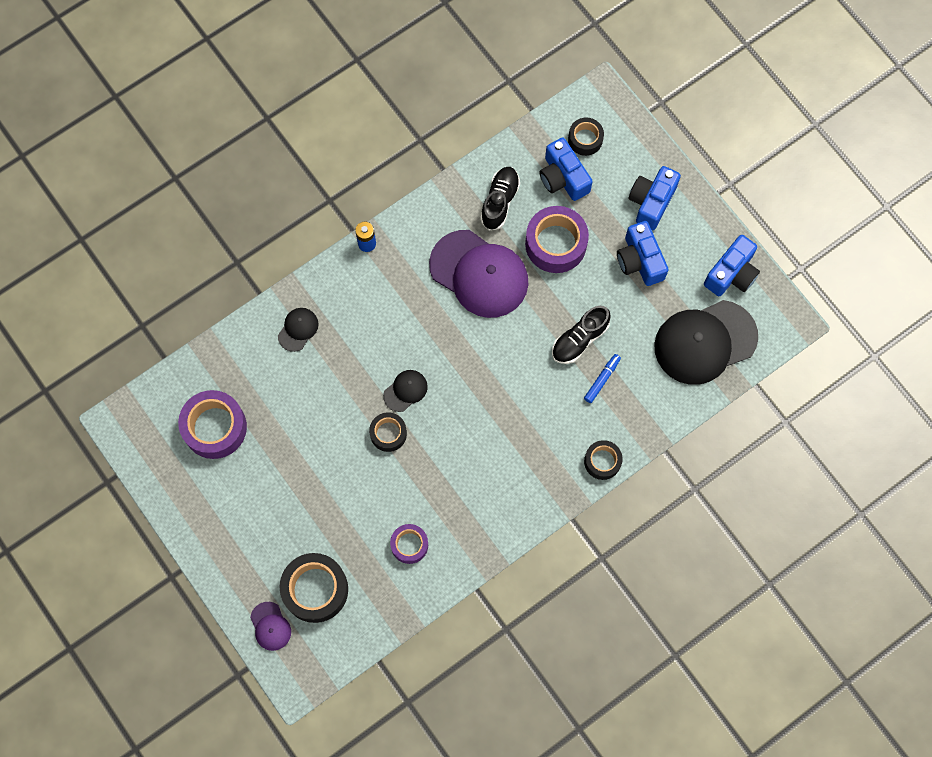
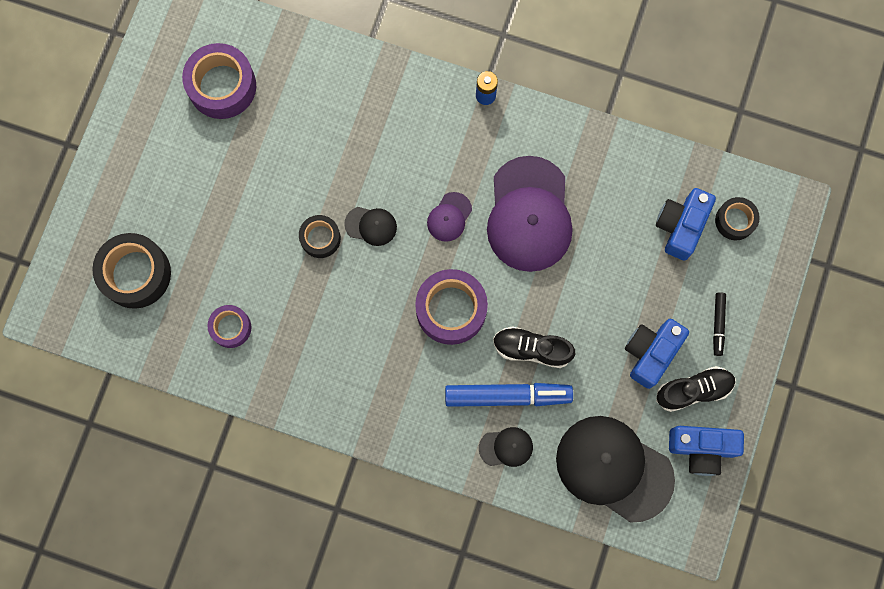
camera: 55 degrees right, 5 degrees up
purple cap [250,602,291,651] -> purple cap moved to [427,192,472,242]
black cap [278,308,319,352] -> black cap moved to [479,427,533,467]
black shoe [480,167,520,231] -> black shoe moved to [656,366,736,412]
purple tape [525,206,589,273] -> purple tape moved to [415,269,488,345]
blue marker [584,354,621,403] -> blue marker [445,383,573,407], size x1.98
black tape [584,440,623,480] -> none
blue camera [629,166,681,230] -> black marker [713,292,726,356]

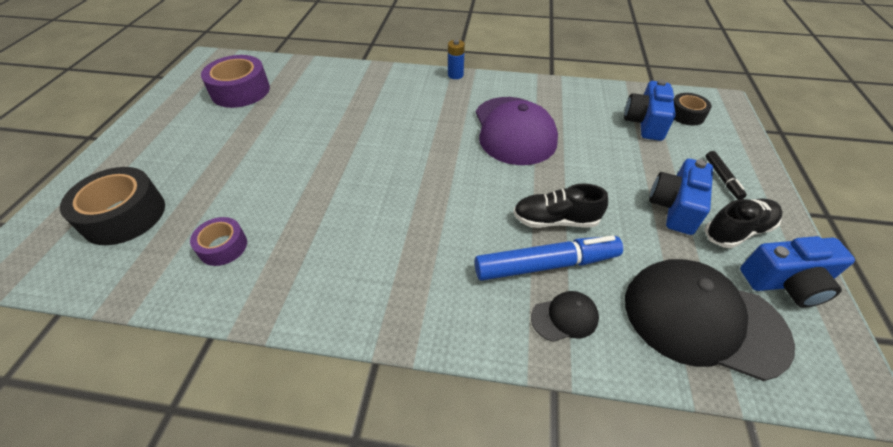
camera: 10 degrees left, 30 degrees down
black tape [299,215,341,258] -> none
black cap [344,207,397,246] -> none
purple tape [415,269,488,345] -> none
purple cap [427,192,472,242] -> none

